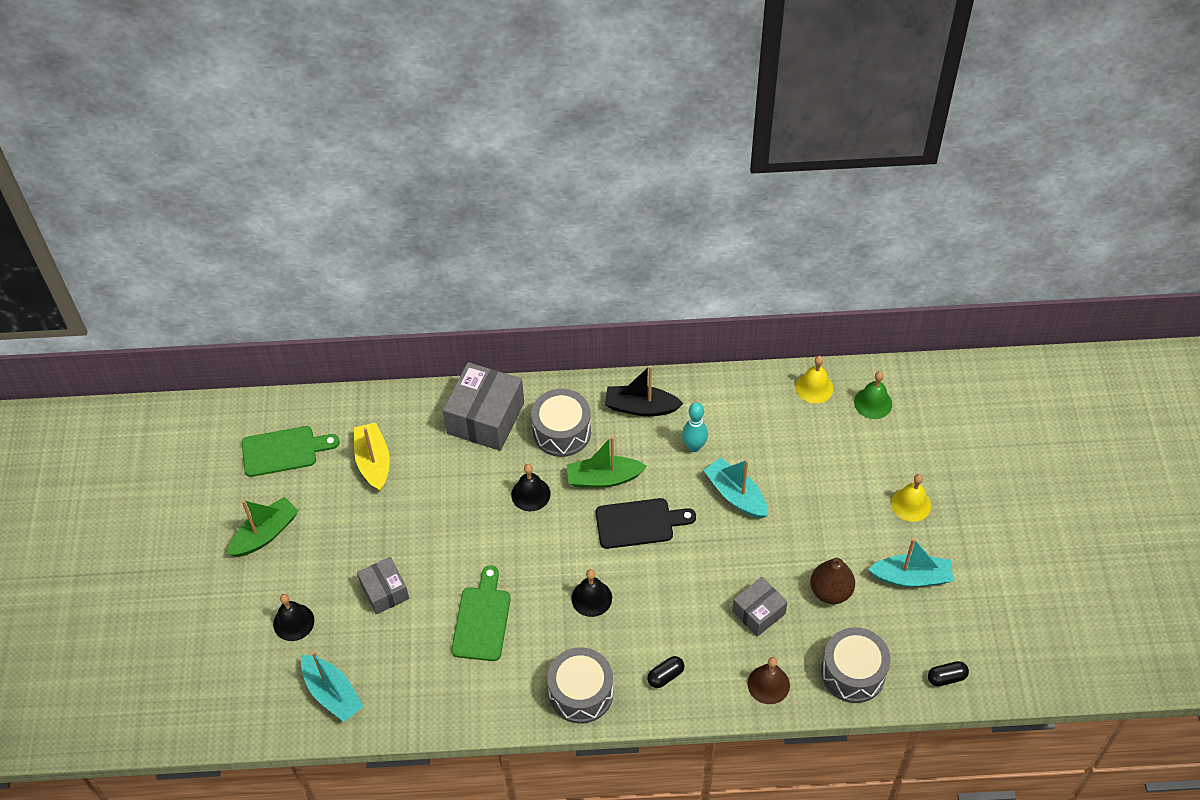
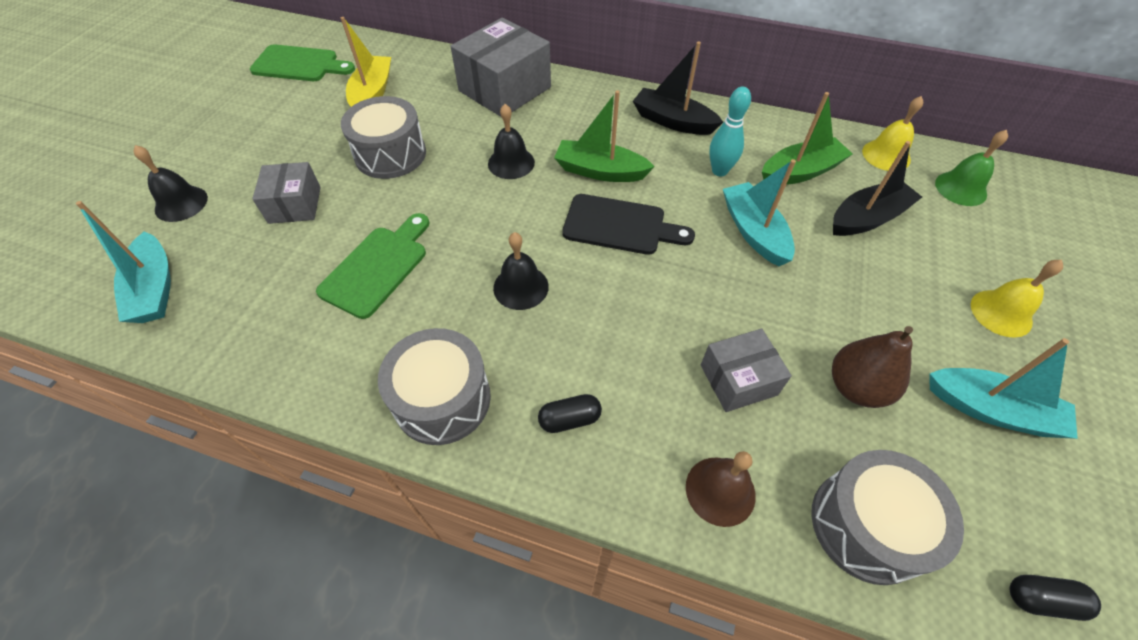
camera: 20 degrees right, 0 degrees up
green boat [227,497,299,557] -> green boat moved to [762,92,852,185]
grey drum [531,389,591,457] -> grey drum moved to [341,96,426,179]
none -> black boat [833,141,922,236]

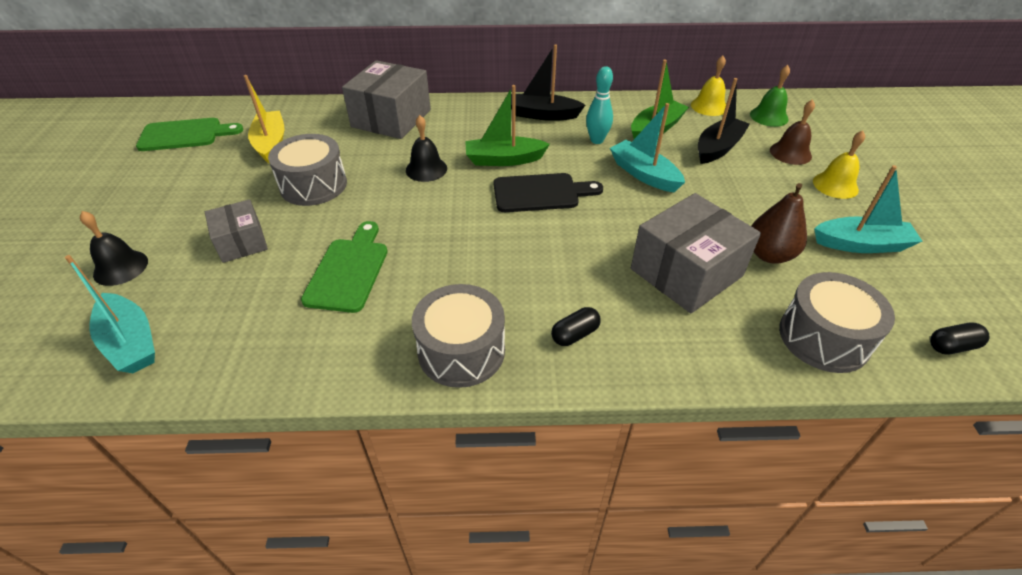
camera: 20 degrees left, 10 degrees down
black bell [493,232,549,310] -> none
brown bell [686,451,756,527] -> brown bell moved to [770,99,815,165]
grey box [701,329,792,412] -> grey box [631,193,761,313], size x1.71

